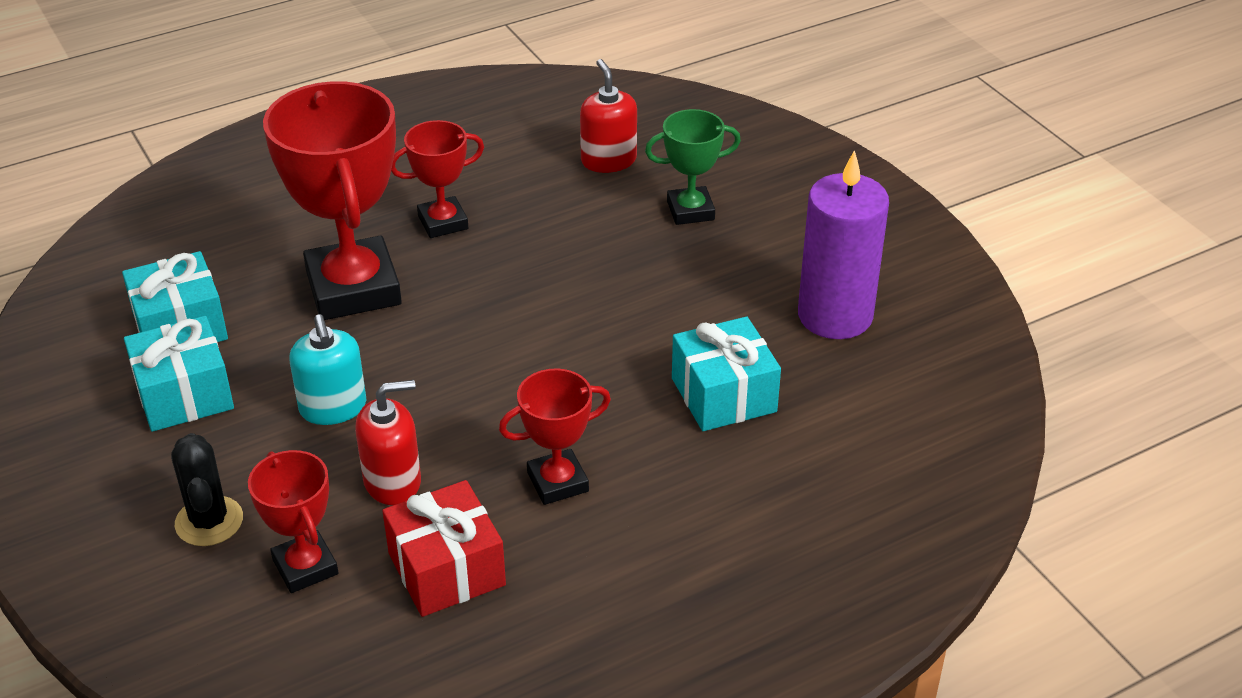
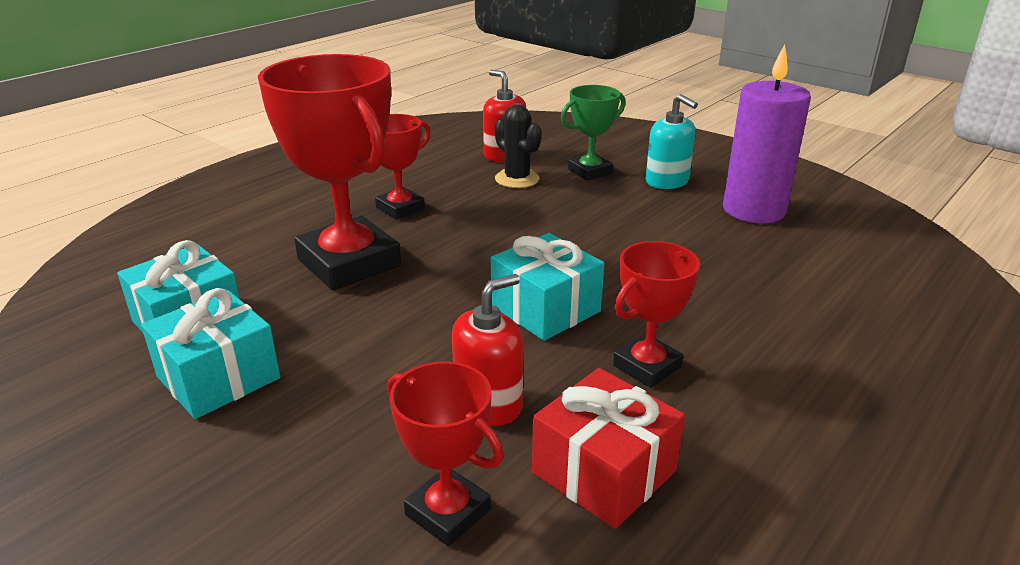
camera: 20 degrees left, 10 degrees down
black cactus [171,433,243,546] -> black cactus moved to [495,105,541,188]
turquoise soap dispenser [289,314,366,425] -> turquoise soap dispenser moved to [646,94,698,189]
turquoise gift [672,316,781,431] -> turquoise gift moved to [491,233,605,341]

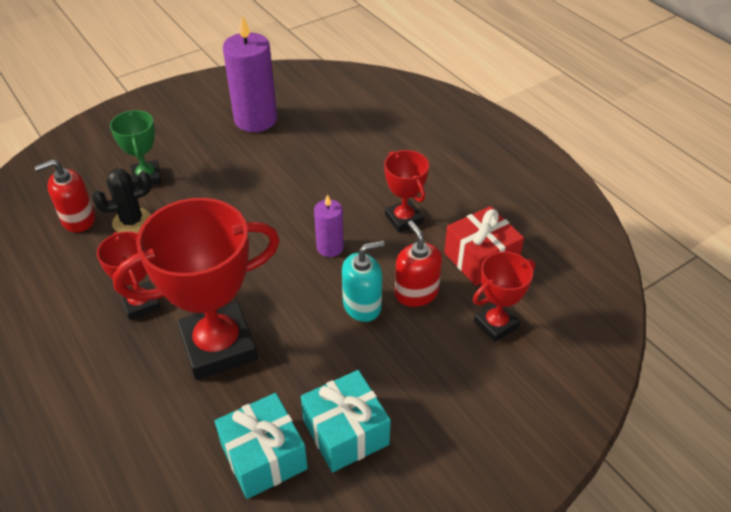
camera: 75 degrees left, 15 degrees up
turquoise gift [491,233,605,341] -> purple candle [314,194,344,257]
turquoise soap dispenser [646,94,698,189] -> turquoise soap dispenser moved to [342,240,385,322]

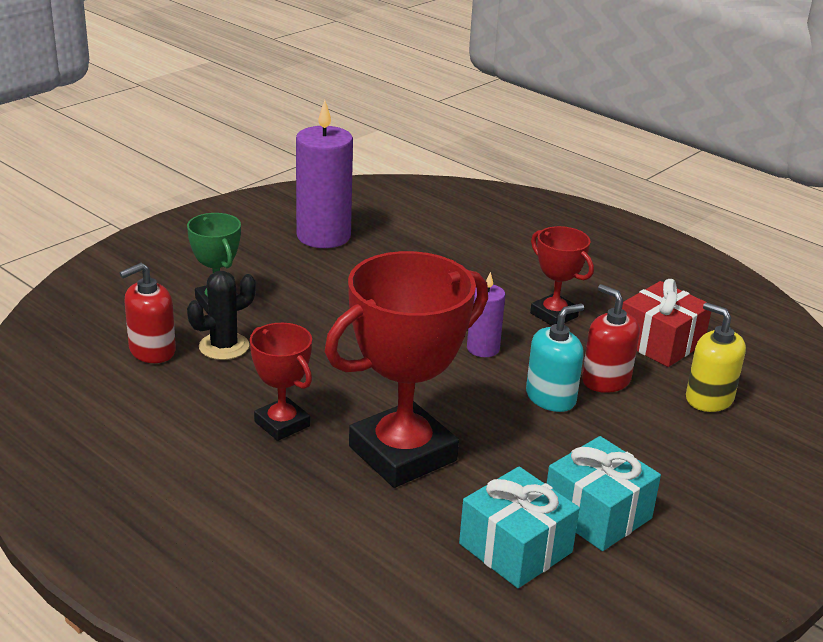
camera: 15 degrees left, 15 degrees down
red trophy [473,251,535,342] -> yellow soap dispenser [686,302,746,412]

